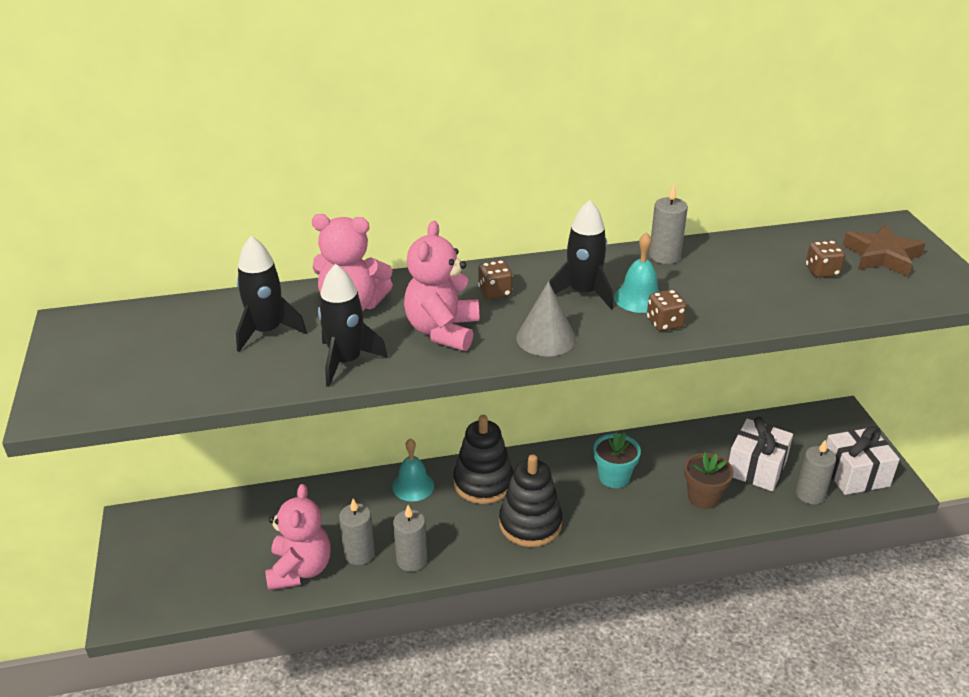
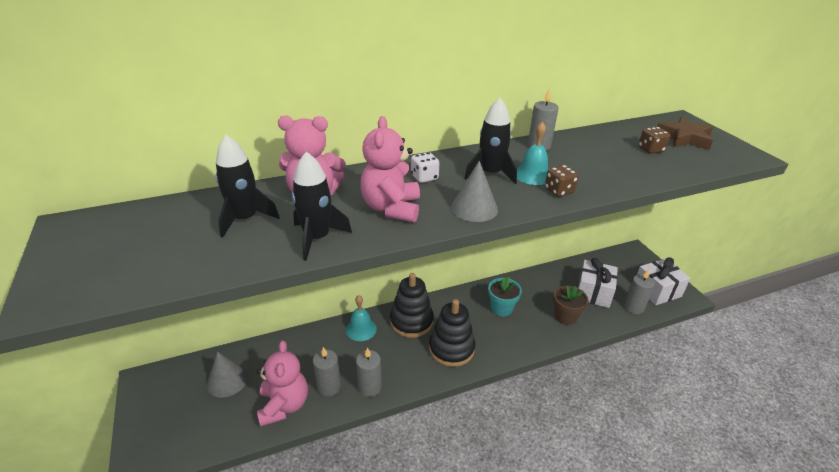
camera: 10 degrees left, 0 degrees up
brown dice [478,260,513,300] -> white dice [411,152,439,183]
none -> grey cone [207,351,248,398]

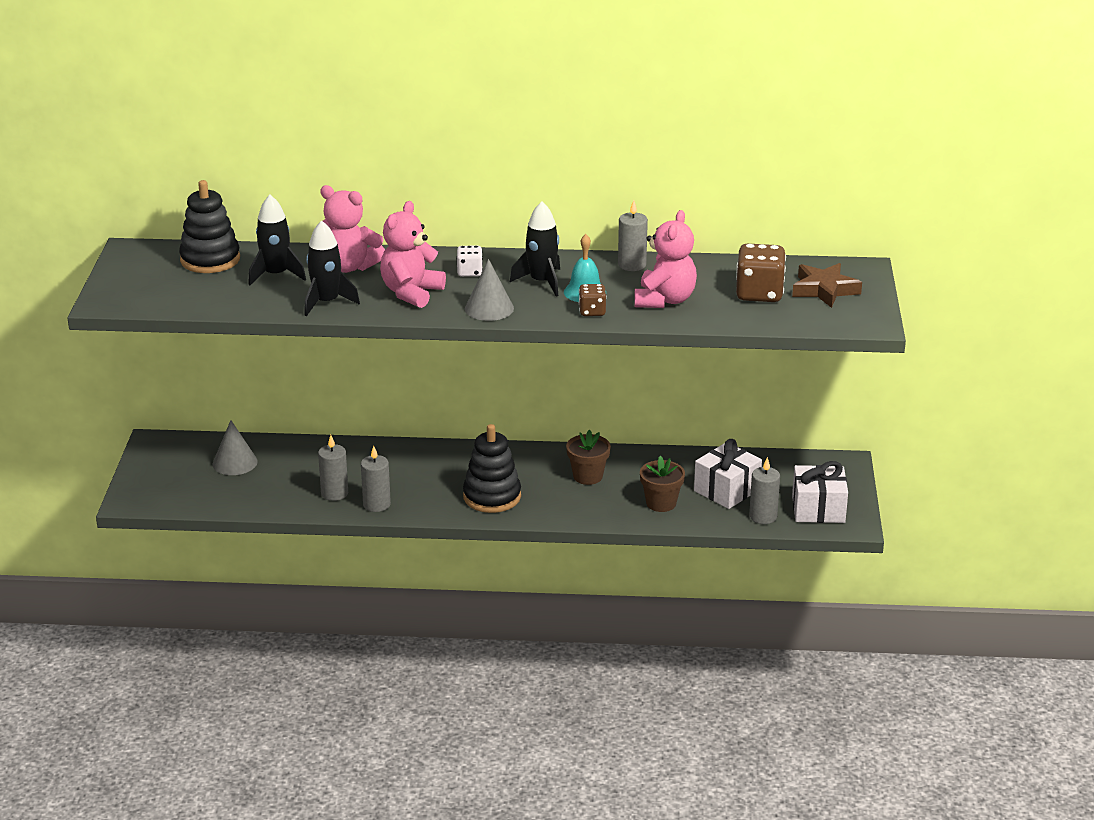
camera: 25 degrees right, 5 degrees down
pink teddy bear [257,340,308,427] -> pink teddy bear moved to [634,210,697,308]
turquoise bell [346,295,377,341] -> none
black stacking toy [390,273,434,338] -> black stacking toy moved to [179,180,240,273]
turquoise flower pot [488,277,522,316] -> brown flower pot [566,429,611,485]
brown dice [639,127,670,154] -> brown dice [736,243,786,302], size x1.81

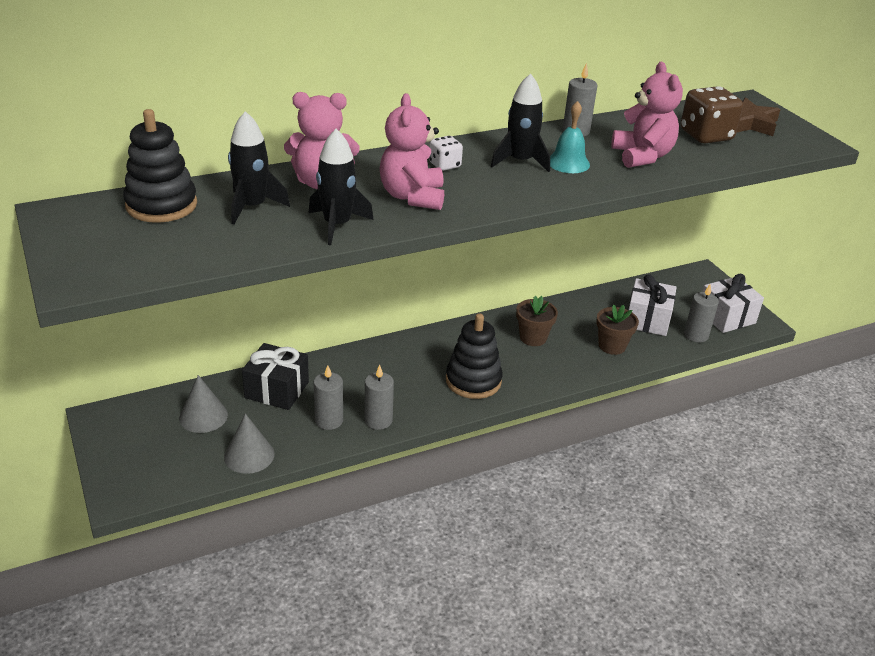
camera: 30 degrees left, 5 degrees up
grey cone [465,259,514,321] -> grey cone moved to [224,413,274,474]
brown dice [579,284,607,316] -> none
none -> black gift [242,343,309,410]

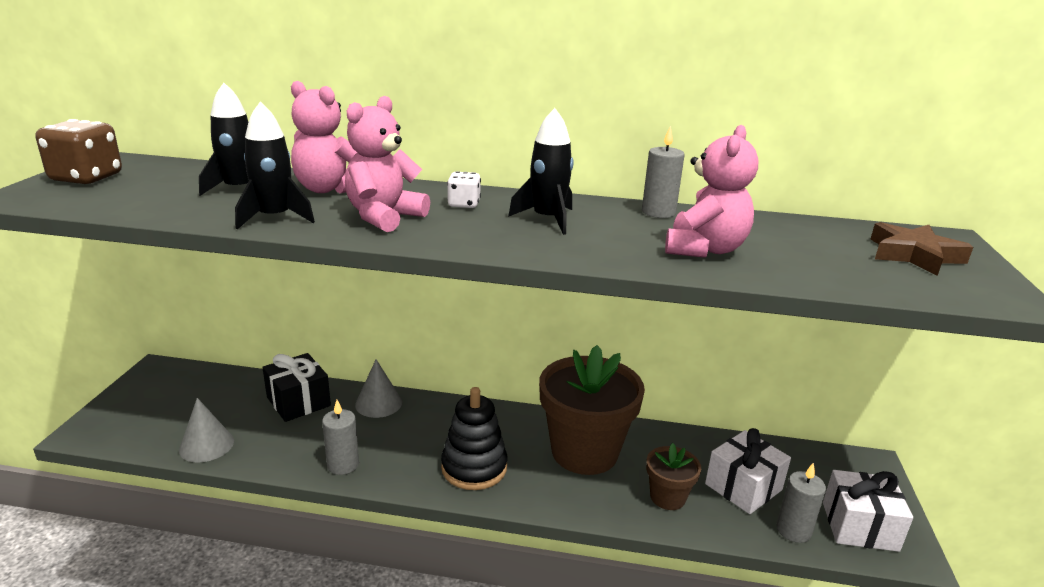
camera: 35 degrees right, 10 degrees down
black stacking toy [123,109,197,223] -> none
grey cone [179,375,228,433] -> grey cone moved to [355,359,402,418]
grey candle [314,365,343,430] -> none
brown flower pot [516,296,558,346] -> brown flower pot [539,345,645,475], size x2.05
turquoise bell [550,101,590,173] -> none
brown dice [681,86,743,144] -> brown dice moved to [36,119,122,184]

